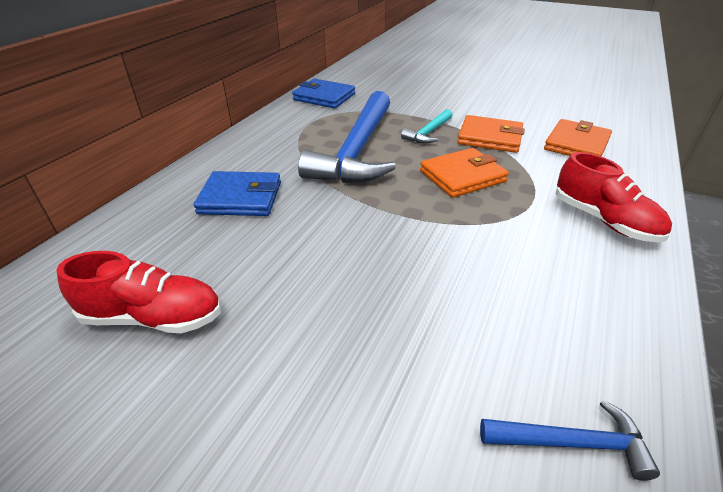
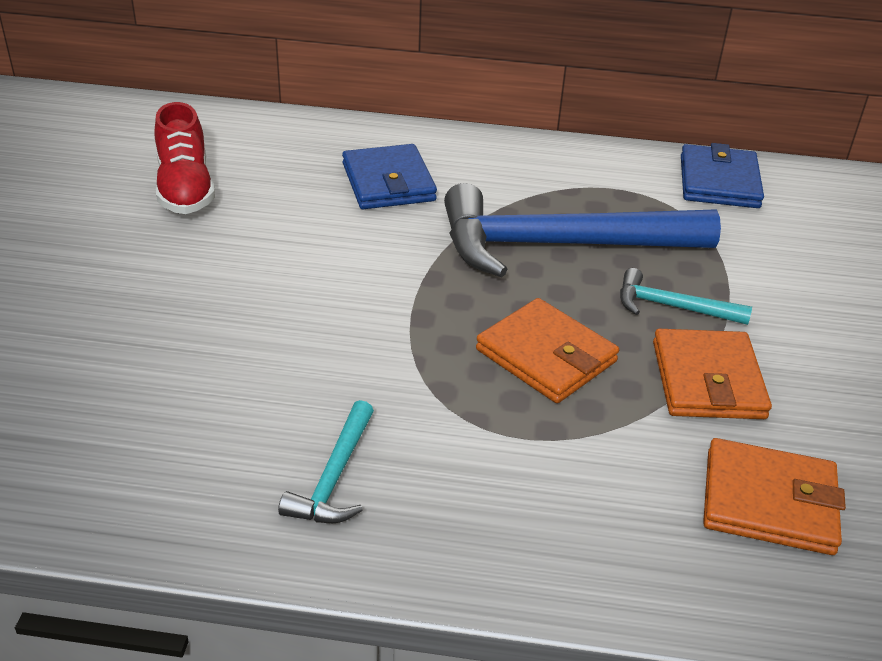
camera: 70 degrees right, 0 degrees up
blue hammer [480,400,660,481] -> none
red shoe [556,152,672,242] -> none
none -> turquoise hammer [278,400,374,523]

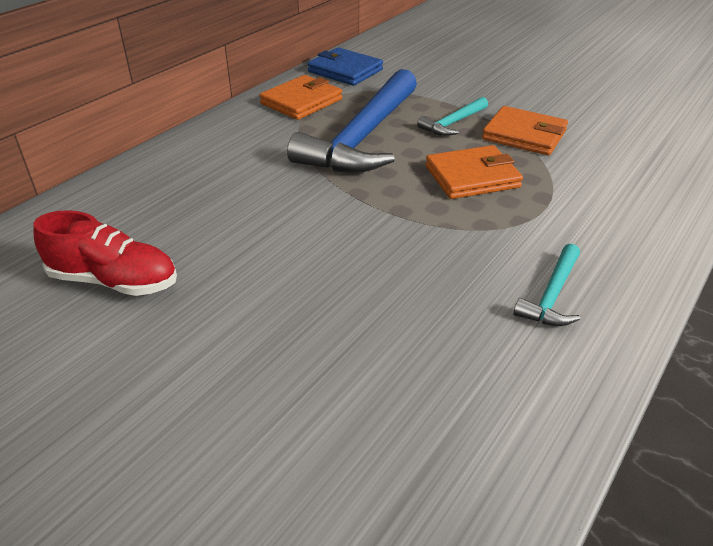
camera: 60 degrees left, 0 degrees up
turquoise hammer [278,400,374,523] -> turquoise hammer turned 75 degrees clockwise [513,244,580,326]
blue wallet [342,144,437,209] -> none
orange wallet [703,438,846,555] -> orange wallet moved to [260,75,342,120]

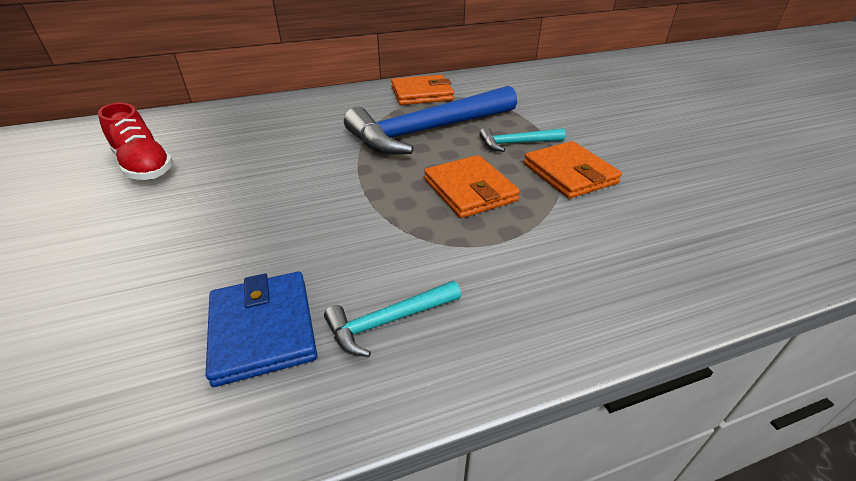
camera: 35 degrees right, 0 degrees up
blue wallet [308,48,383,86] -> blue wallet moved to [206,272,317,387]
orange wallet [426,145,523,199] -> orange wallet turned 45 degrees clockwise [424,155,520,218]

